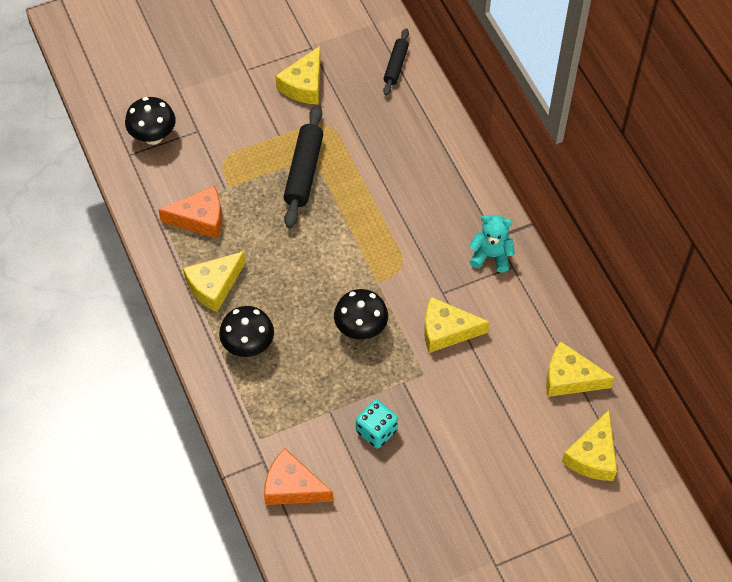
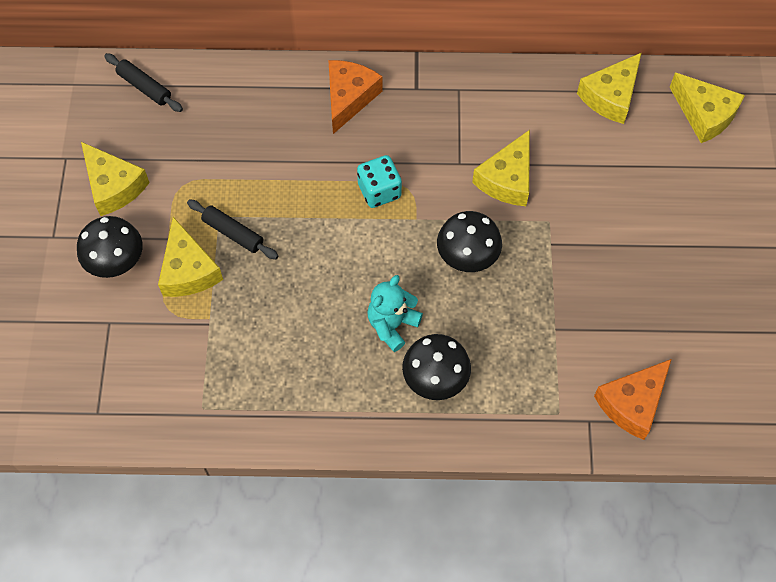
camera: 65 degrees left, 5 degrees up
black mushroom [125,97,176,145] -> black mushroom moved to [77,216,143,278]
orange cheese [158,186,222,239] -> orange cheese moved to [328,60,383,134]
yellow cheese [183,252,245,312] -> yellow cheese moved to [158,217,223,297]
black rolling pin [284,105,323,228] -> black rolling pin [187,199,278,259], size x0.61
turquoise dice [356,400,398,449] -> turquoise dice moved to [357,155,402,208]
turquoise teddy bear [469,215,515,272] -> turquoise teddy bear moved to [367,275,423,352]

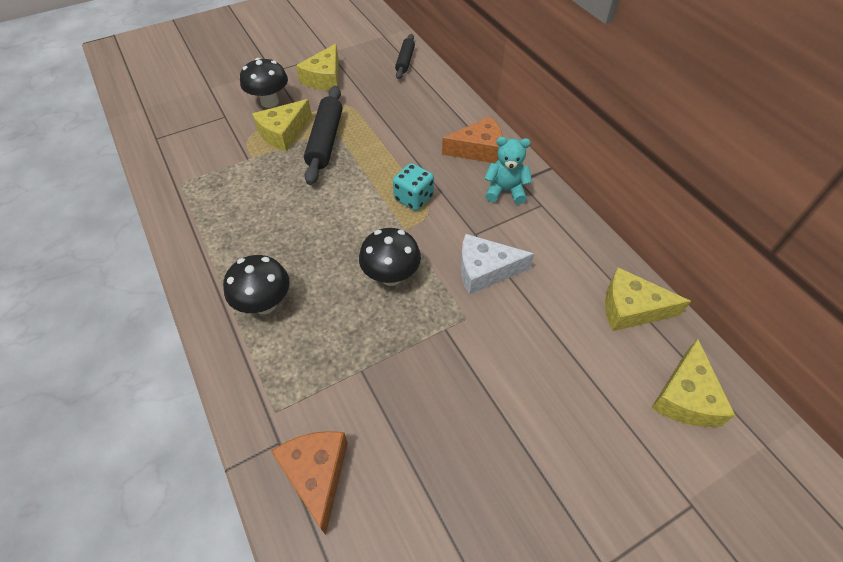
camera: 60 degrees right, 10 degrees down
black rolling pin [187,199,278,259] -> black rolling pin [304,86,342,185], size x1.65
turquoise teddy bear [367,275,423,352] -> turquoise teddy bear moved to [484,137,532,204]
yellow cheese [472,130,530,206] -> white cheese [460,234,534,295]
orange cheese [594,359,672,440] -> orange cheese turned 60 degrees clockwise [271,431,348,535]

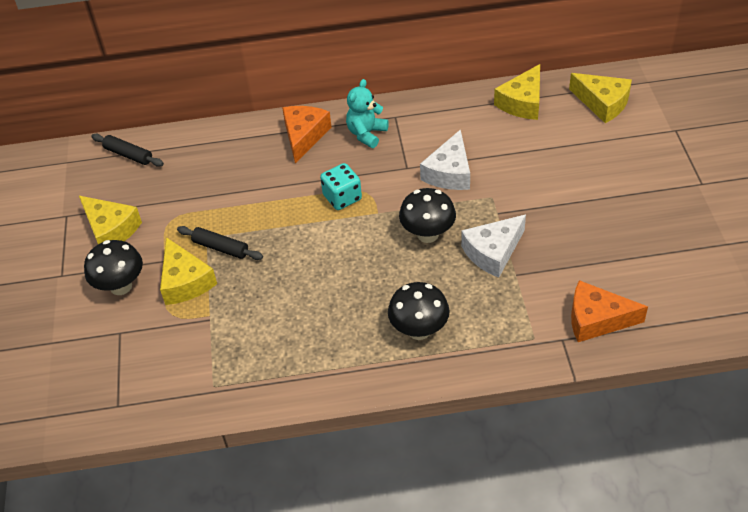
camera: 65 degrees left, 5 degrees down
black rolling pin [304,86,342,185] -> black rolling pin [177,226,263,260], size x0.61
none -> white cheese [461,215,526,278]

